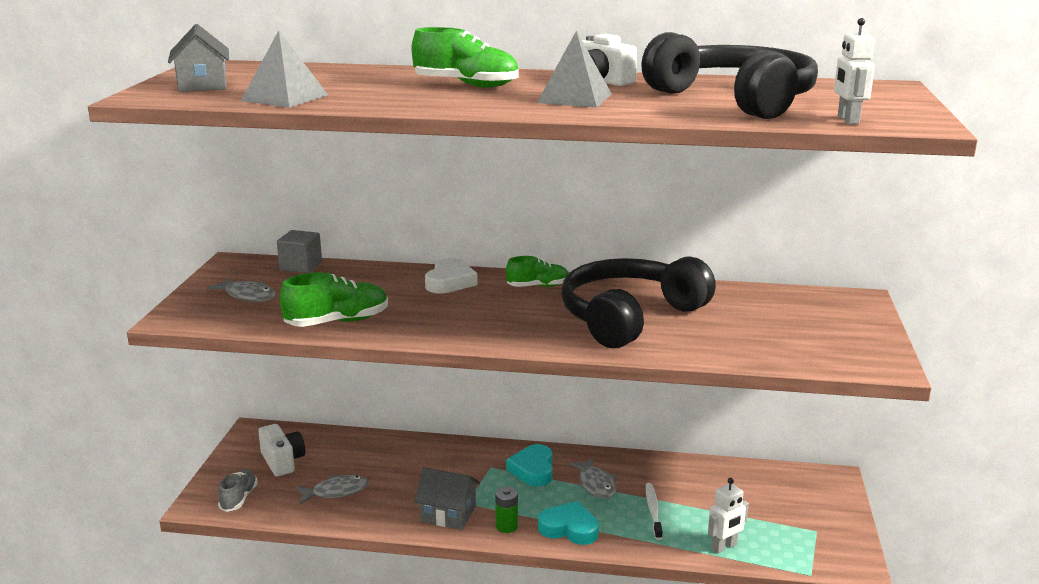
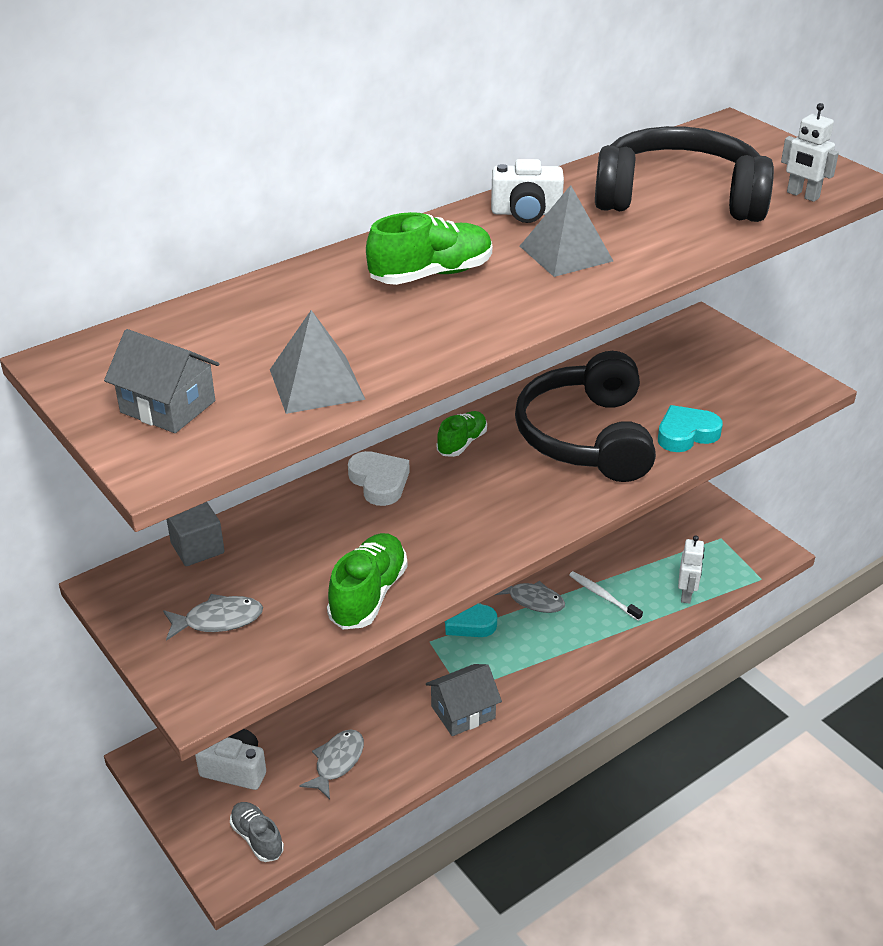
camera: 45 degrees left, 15 degrees up
green battery [495,487,518,533] -> none
turquoise heart [538,501,599,545] -> turquoise heart moved to [658,405,723,452]

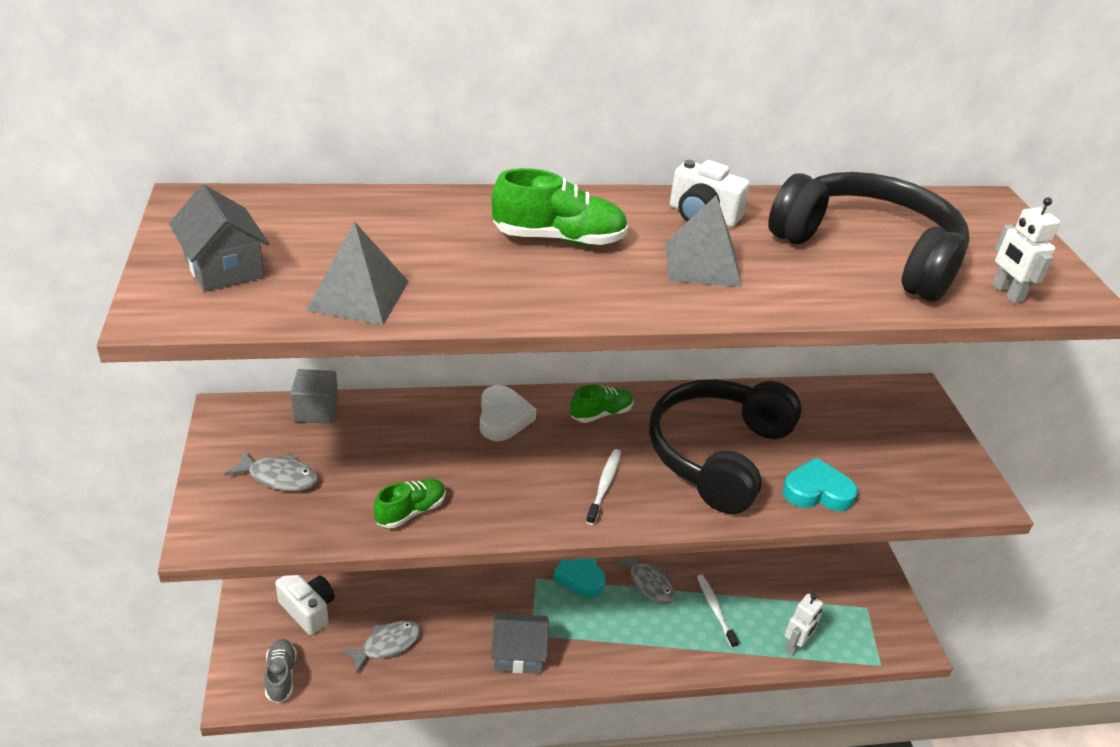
camera: 25 degrees right, 0 degrees up
green shoe [327,533,407,629] -> green shoe [374,479,446,528], size x0.65
none -> white toothbrush [586,449,621,525]

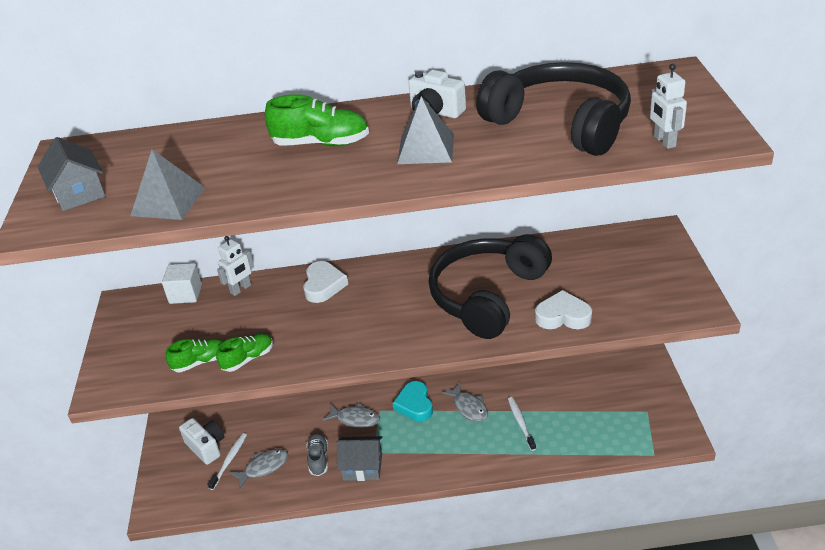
camera: 10 degrees right, 0 degrees up
grey fish [225,450,318,491] -> grey fish moved to [322,403,380,428]
grey shoe [264,639,297,703] -> grey shoe moved to [306,433,328,476]
grey cube [290,369,338,424] -> white cube [162,263,202,304]
green shoe [570,385,634,423] -> green shoe moved to [166,339,224,372]
white toothbrush [586,449,621,525] -> white toothbrush moved to [207,433,247,490]
turquoise heart [782,458,858,511] -> white heart [535,290,592,329]
white robot [784,593,823,655] -> white robot moved to [217,236,254,296]

